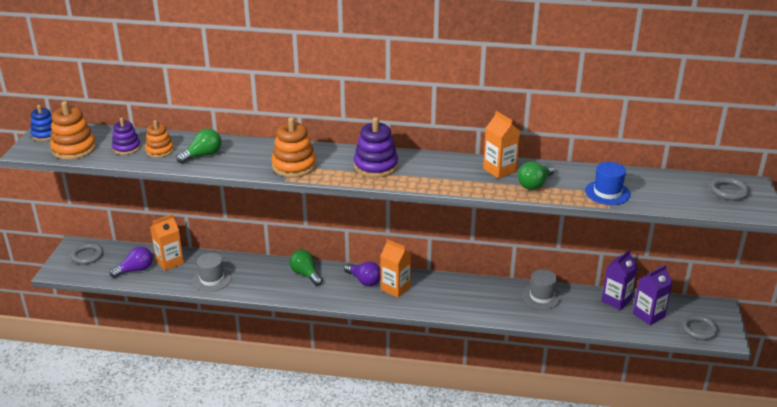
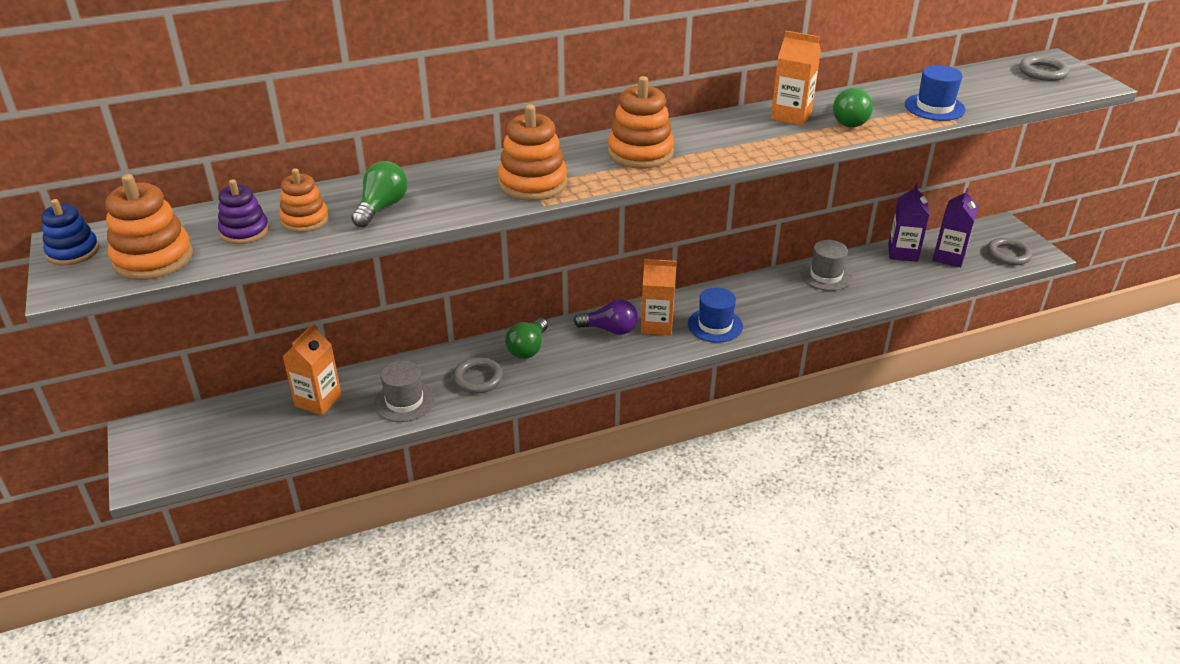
camera: 30 degrees left, 5 degrees up
grey ring [70,243,103,265] -> grey ring moved to [453,357,503,394]
purple light bulb [110,246,153,278] -> none
green light bulb [289,250,323,286] -> green light bulb turned 90 degrees counterclockwise [505,318,548,359]
purple stacking toy [354,117,398,178] -> orange stacking toy [608,76,674,169]
none -> blue hat [688,287,743,343]

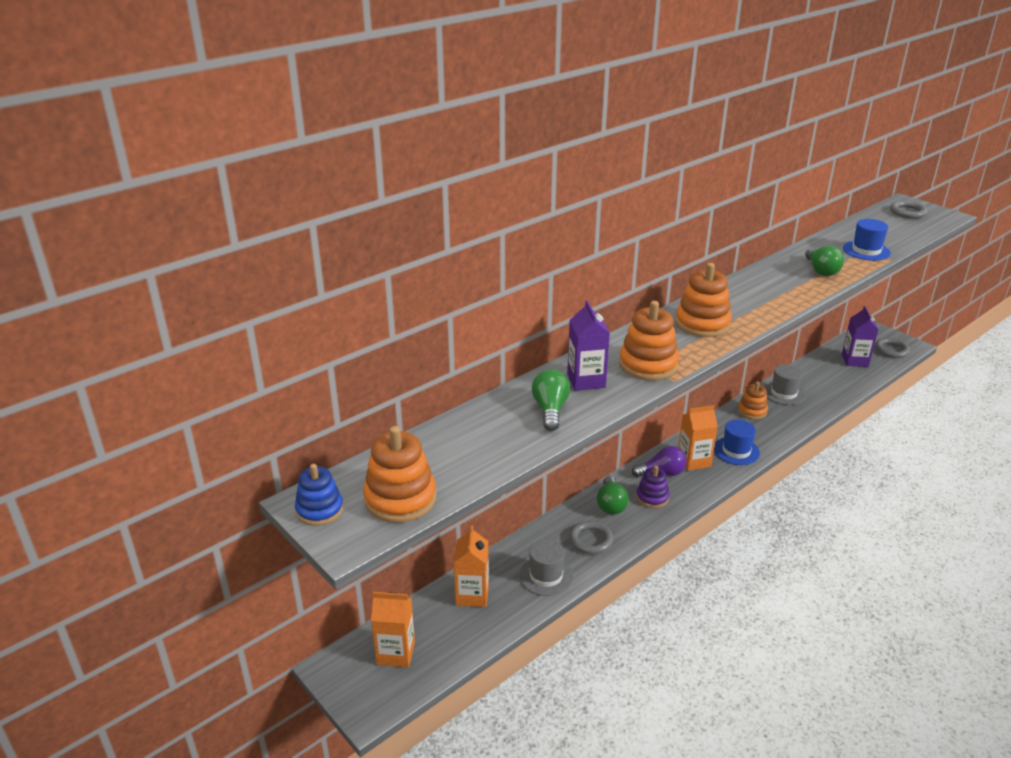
camera: 20 degrees left, 5 degrees down
purple stacking toy [218,179,269,244] -> purple stacking toy moved to [636,465,670,508]
orange stacking toy [279,168,329,233] -> orange stacking toy moved to [738,381,768,419]
orange carton [771,31,821,126] -> orange carton moved to [371,592,415,667]
purple carton [888,183,929,262] -> purple carton moved to [567,300,610,391]

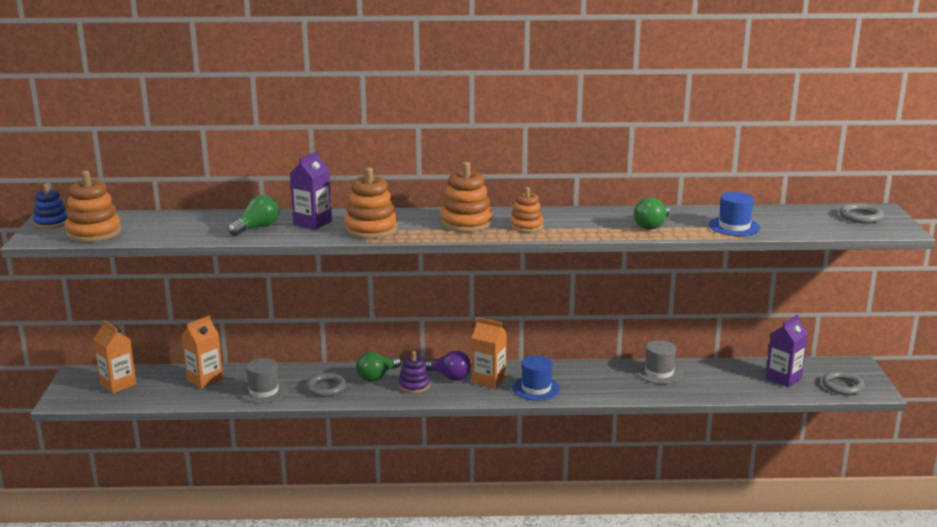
camera: 40 degrees right, 10 degrees down
orange stacking toy [738,381,768,419] -> orange stacking toy moved to [510,187,544,232]

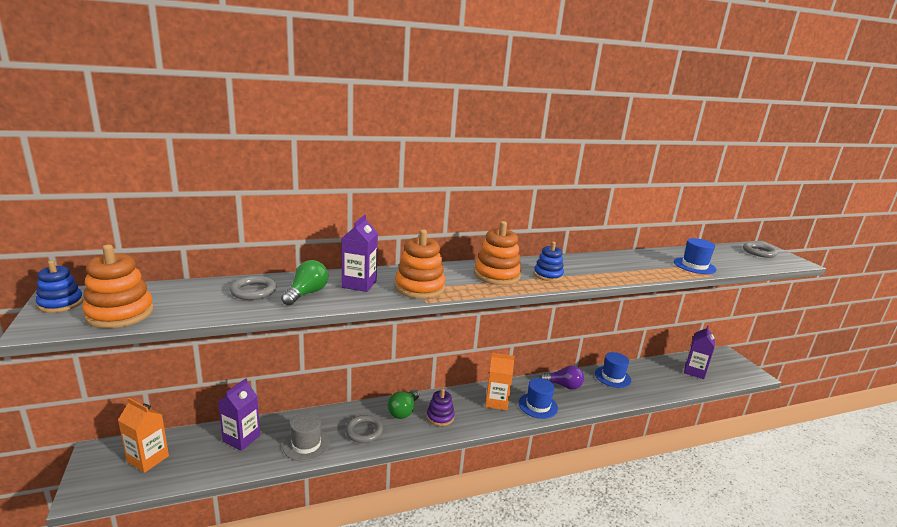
camera: 20 degrees left, 0 degrees up
orange carton [182,315,223,389] -> purple carton [218,378,260,451]
purple light bulb [425,351,471,380] -> purple light bulb moved to [539,366,584,390]
orange stacking toy [510,187,544,232] -> blue stacking toy [534,242,564,282]
green light bulb [634,197,670,230] -> none
grey hat [636,340,683,384] -> blue hat [595,352,631,388]
grey ring [822,371,865,395] -> grey ring moved to [230,276,277,300]

